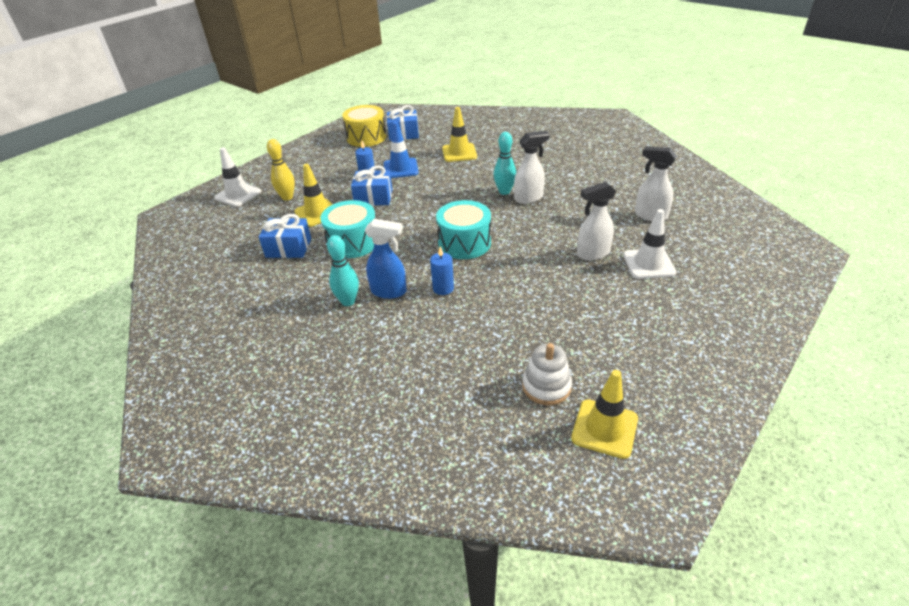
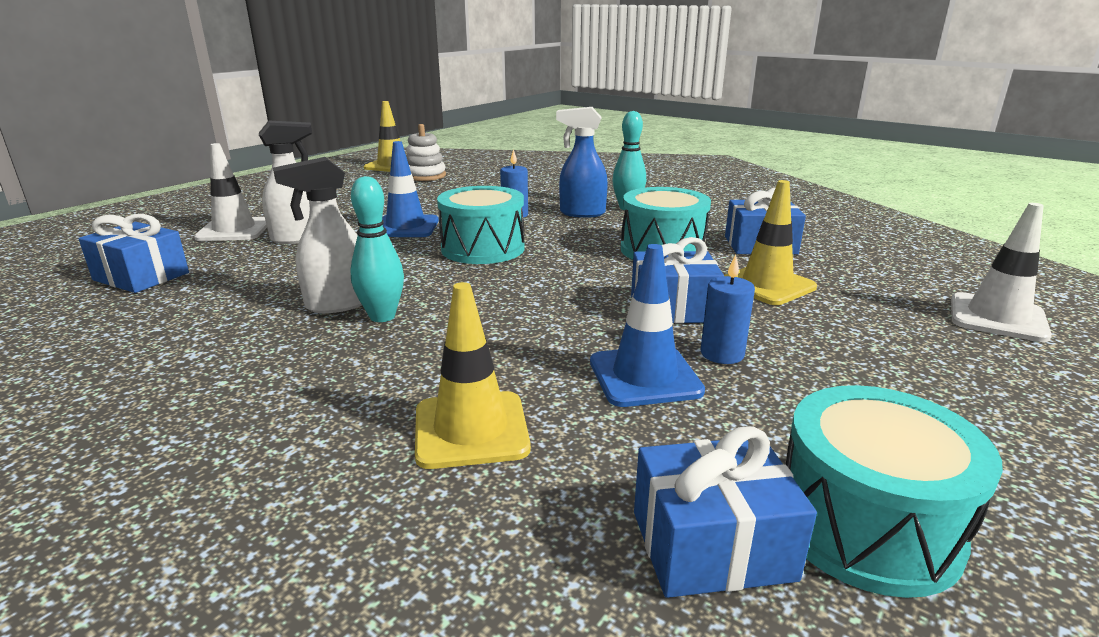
camera: 175 degrees right, 15 degrees down
yellow bowling pin [267,139,295,201] -> none
yellow drum [342,105,387,147] -> turquoise drum [786,385,1003,598]
white spray bottle [635,146,677,221] -> blue gift [79,214,189,293]
none -> blue traffic cone [382,141,439,237]

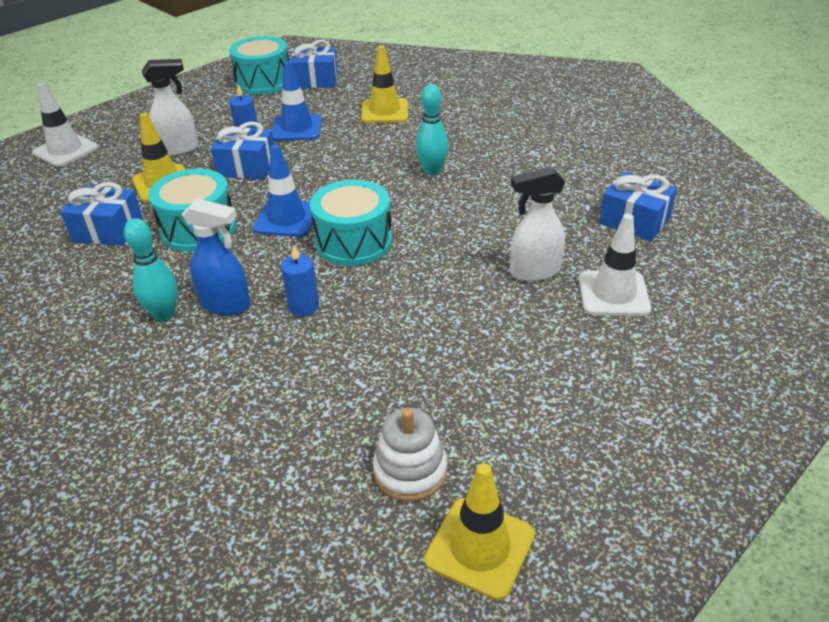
camera: 170 degrees left, 15 degrees up
white spray bottle [273,157,362,313] -> white spray bottle moved to [142,59,198,156]
blue traffic cone [382,141,439,237] -> blue traffic cone moved to [253,145,313,237]

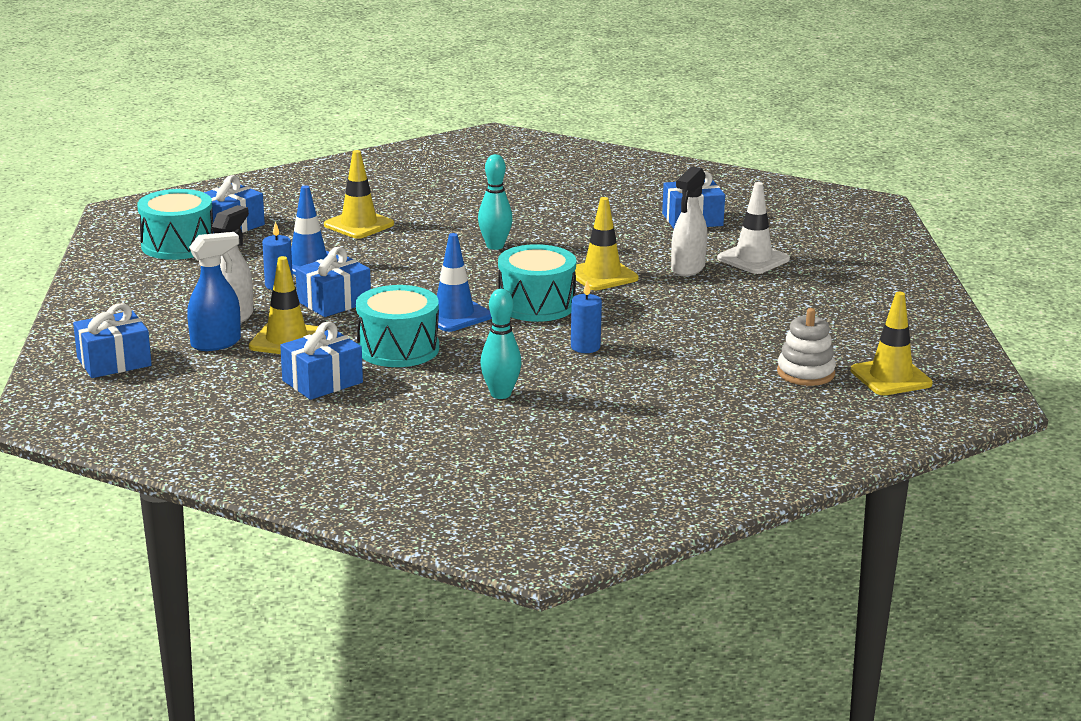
camera: 50 degrees left, 15 degrees down
white traffic cone [32,83,98,167] -> blue gift [73,303,152,378]
blue spray bottle [182,198,250,315] -> blue spray bottle moved to [187,232,241,351]
none -> yellow traffic cone [575,197,639,290]

